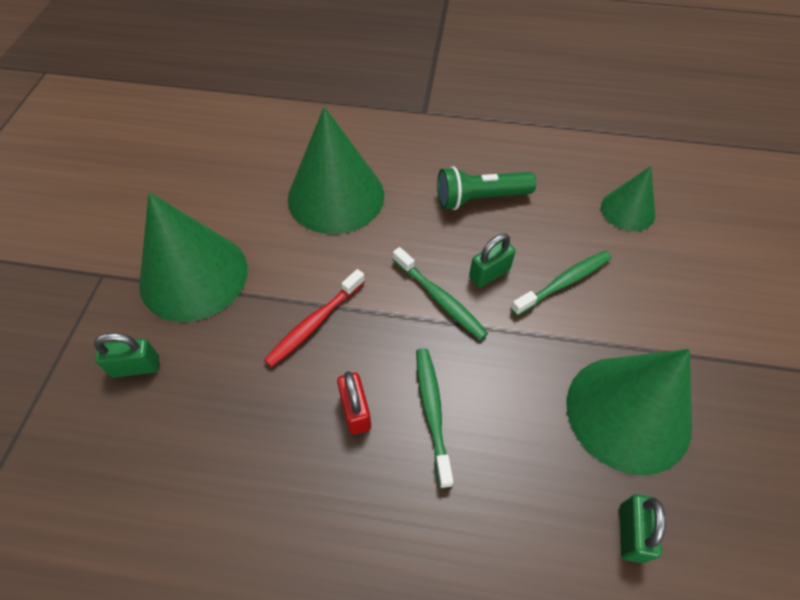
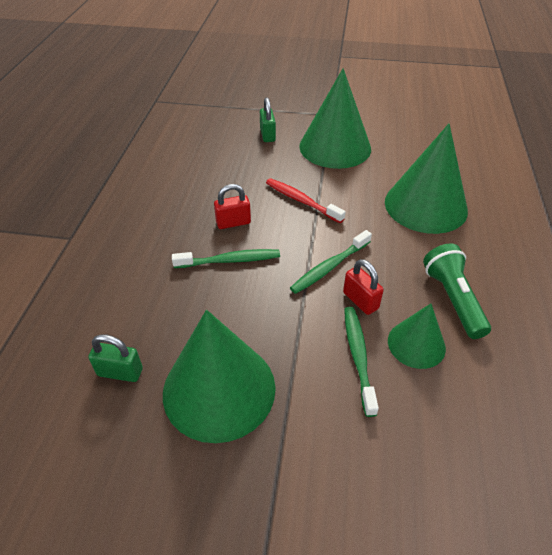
camera: 90 degrees right, 10 degrees down
green padlock [469,233,516,288] -> red padlock [343,259,384,315]
green toothbrush [511,250,612,316] -> green toothbrush turned 150 degrees counterclockwise [344,307,379,417]
green cone [601,166,655,231] -> green cone moved to [388,303,446,369]

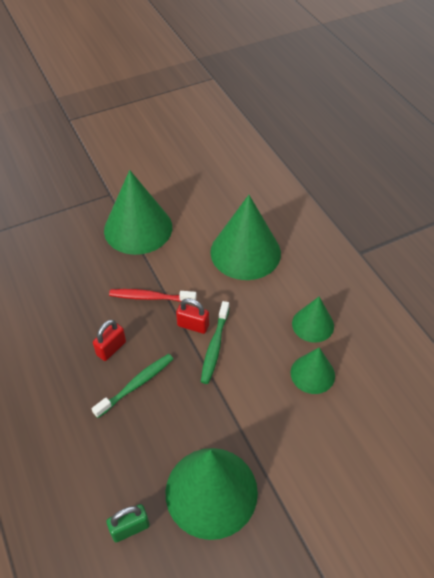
camera: 35 degrees left, 5 degrees up
green padlock [260,97,276,142] -> none
red padlock [343,259,384,315] -> red padlock moved to [176,298,209,334]
green toothbrush [344,307,379,417] -> none
green flashlight [423,244,491,339] -> green cone [292,297,334,343]

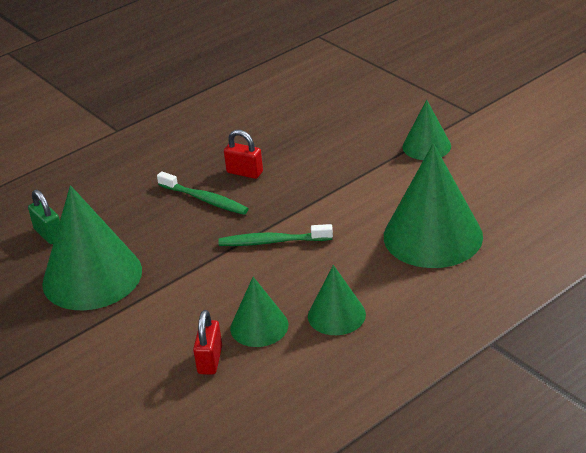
camera: 80 degrees right, 15 degrees down
green cone [104,170,172,255] -> green cone [402,100,451,160], size x0.55
red toothbrush [109,289,197,302] -> none
red padlock [176,298,209,334] -> red padlock moved to [193,310,222,375]

